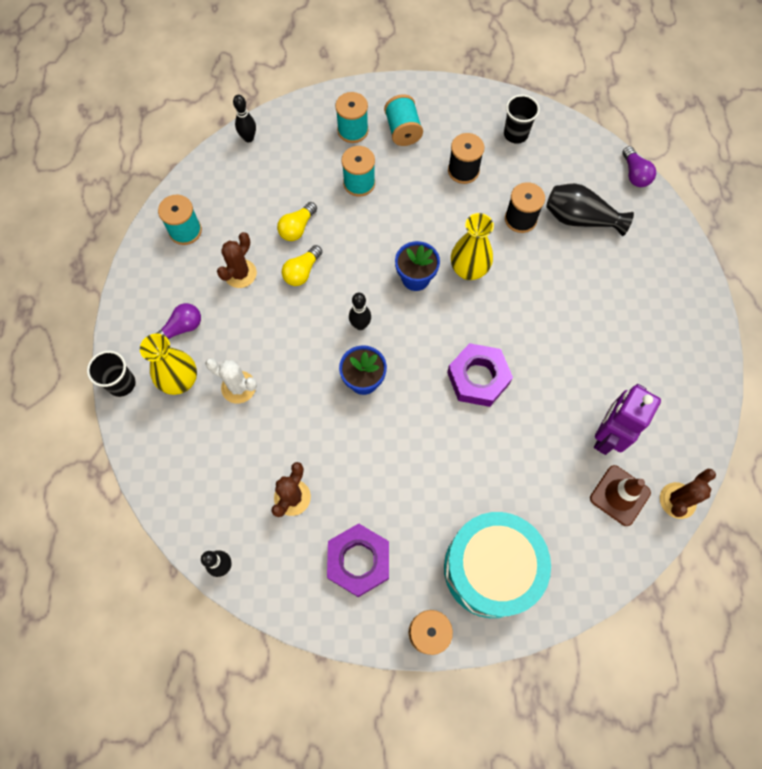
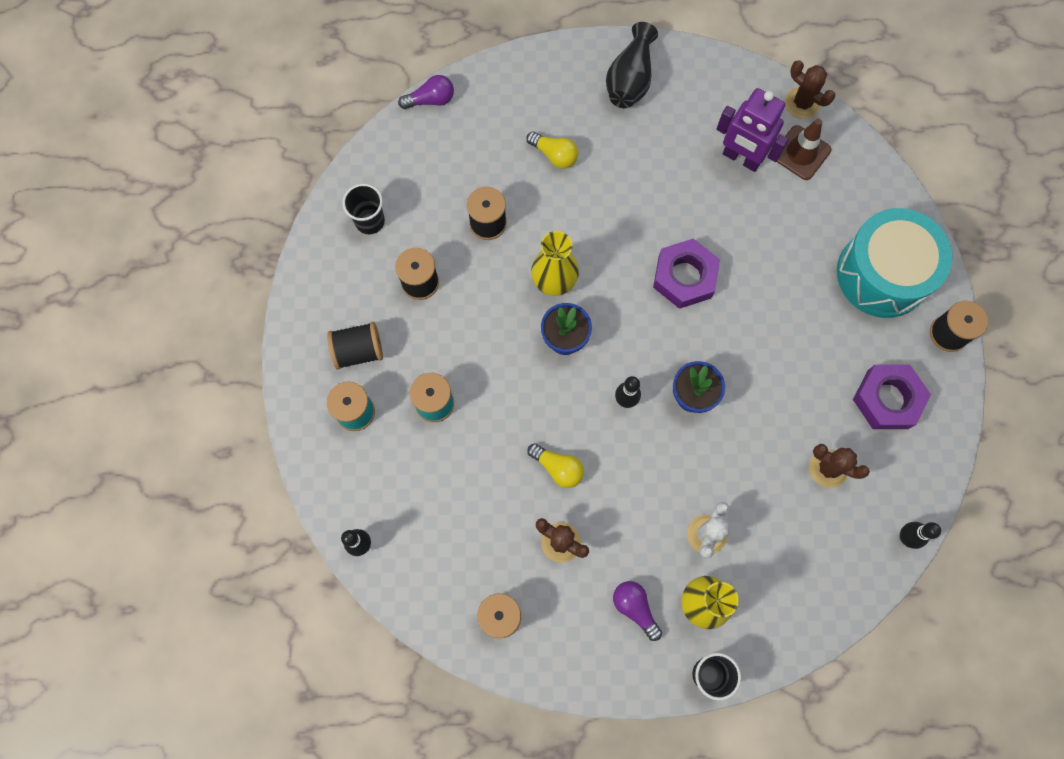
camera: 90 degrees left, 5 degrees up
yellow light bulb [277,202,317,241] -> yellow light bulb moved to [526,132,578,169]
turquoise spool [384,94,423,146] -> black spool [327,322,383,370]
black vase [546,183,634,236] -> black vase moved to [606,22,658,108]

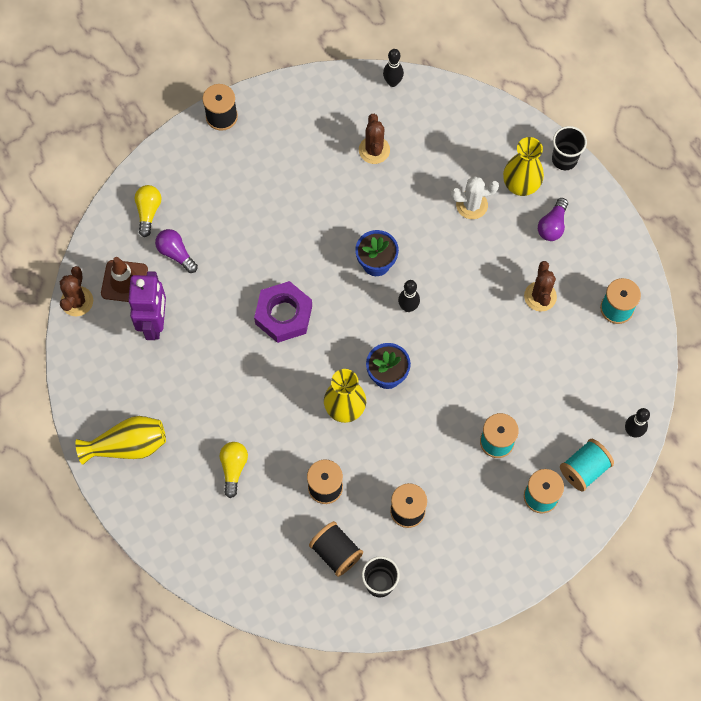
camera: 120 degrees left, 5 degrees down
black spool [327,322,383,370] -> black spool moved to [309,521,363,577]
purple light bulb [398,75,454,109] -> purple light bulb moved to [155,229,198,273]
yellow light bulb [527,443,584,488] -> yellow light bulb moved to [135,185,161,237]
black vase [606,22,658,108] -> yellow vase [75,416,166,465]
turquoise drum [837,208,952,318] -> none
purple nut [853,365,931,429] -> none
none -> turquoise spool [560,439,614,492]

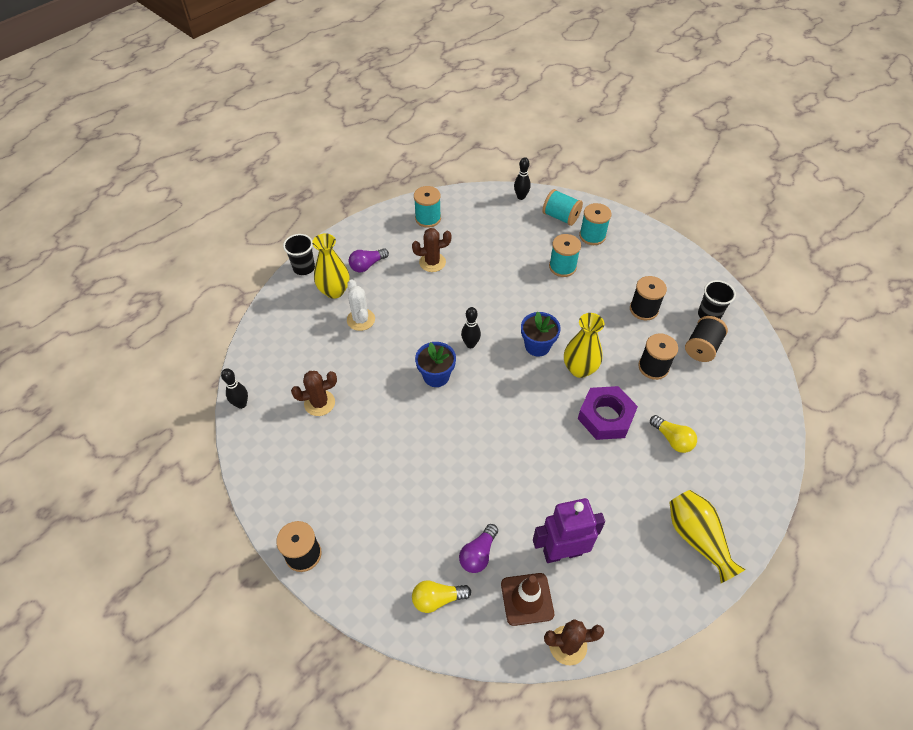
camera: 105 degrees left, 15 degrees down
yellow light bulb [220,442,248,498] -> yellow light bulb turned 120 degrees counterclockwise [650,415,697,453]
purple nut [254,281,312,343] -> purple nut moved to [578,386,638,440]
purple light bulb [538,198,568,241] -> purple light bulb turned 135 degrees clockwise [349,248,389,272]

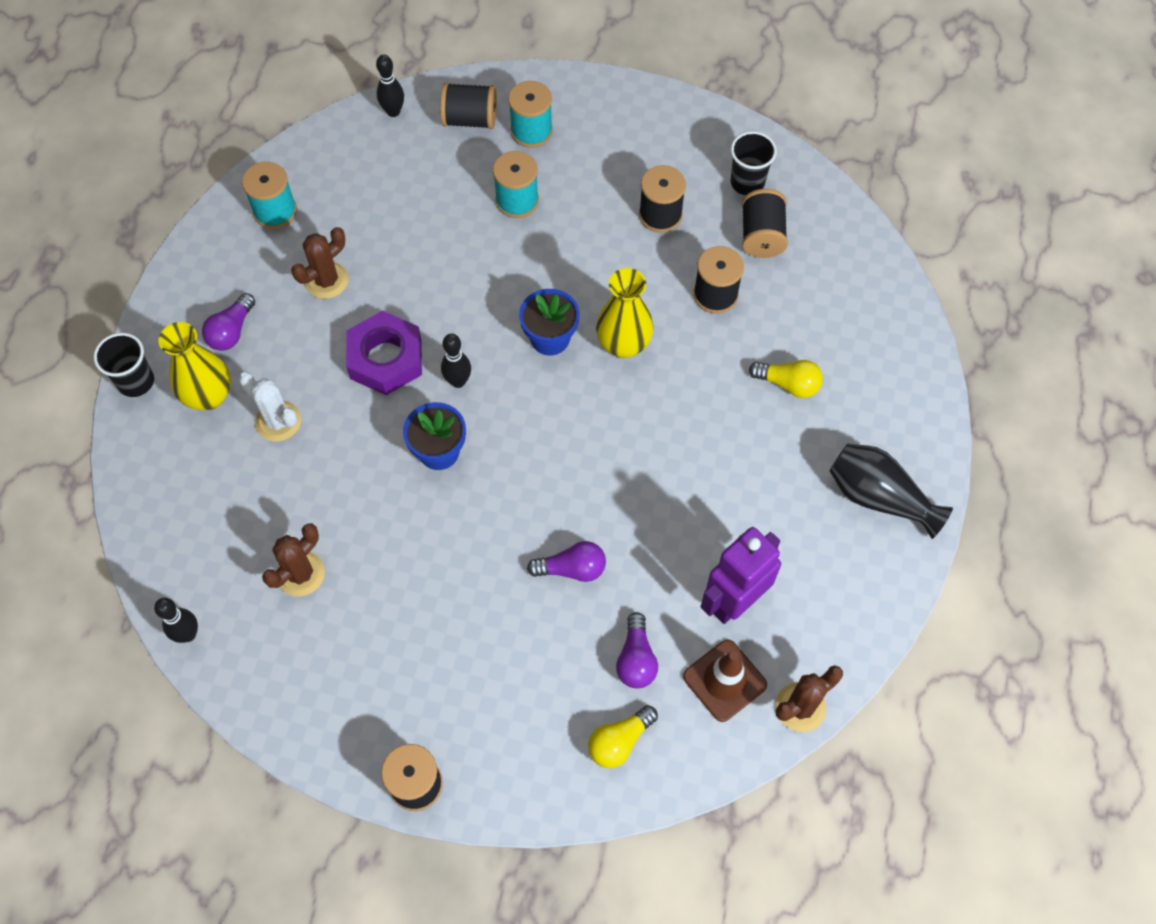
camera: 30 degrees left, 10 degrees up
turquoise spool [543,189,583,226] -> black spool [440,82,496,129]
purple nut [578,386,638,440] -> purple nut moved to [346,311,422,395]
yellow vase [669,490,746,583] -> black vase [830,444,953,539]
none -> purple light bulb [527,541,606,582]

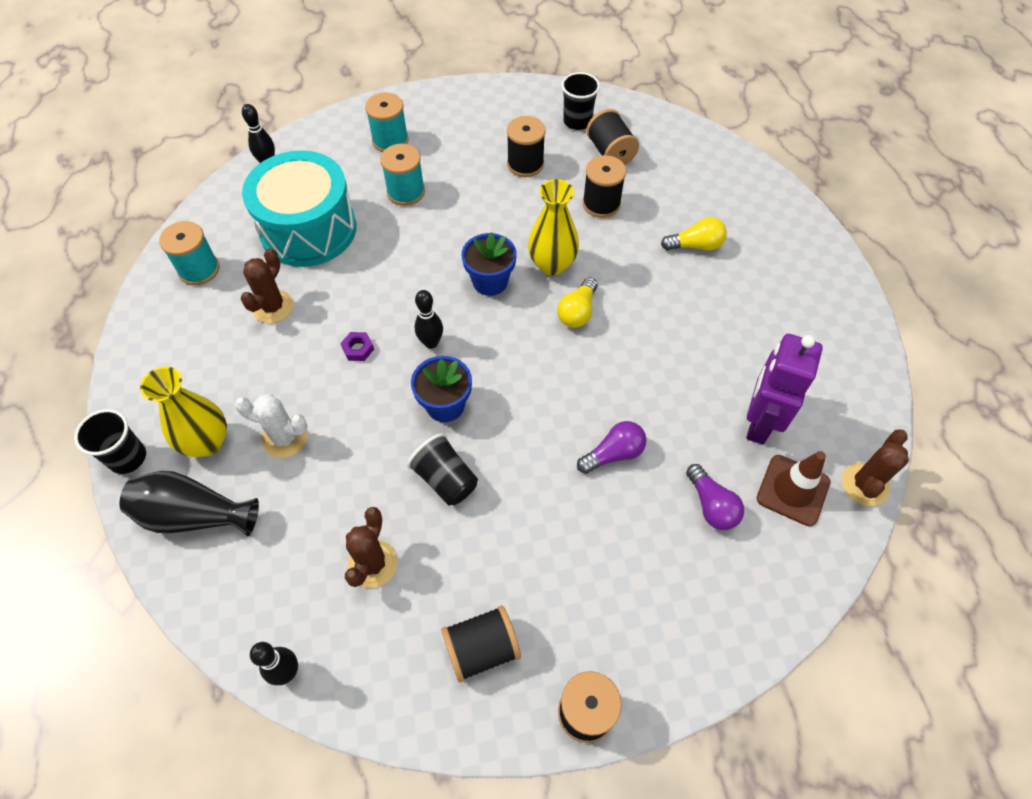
camera: 25 degrees left, 5 degrees down
purple light bulb [202,293,255,351] -> none
purple nut [346,311,422,395] -> purple nut [340,332,374,361], size x0.41
black spool [440,82,496,129] -> black spool moved to [441,605,521,683]
yellow light bulb [588,705,658,768] -> yellow light bulb moved to [557,277,597,328]
black vase [830,444,953,539] -> black vase moved to [119,471,259,536]
none -> turquoise drum [242,150,356,267]
none -> black cup [407,433,478,505]

